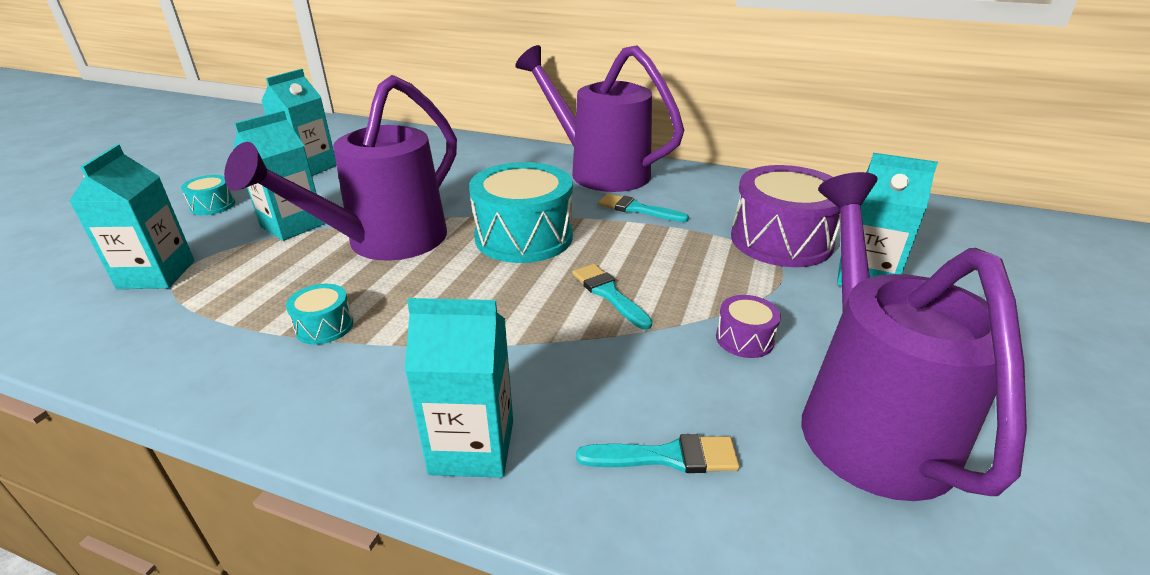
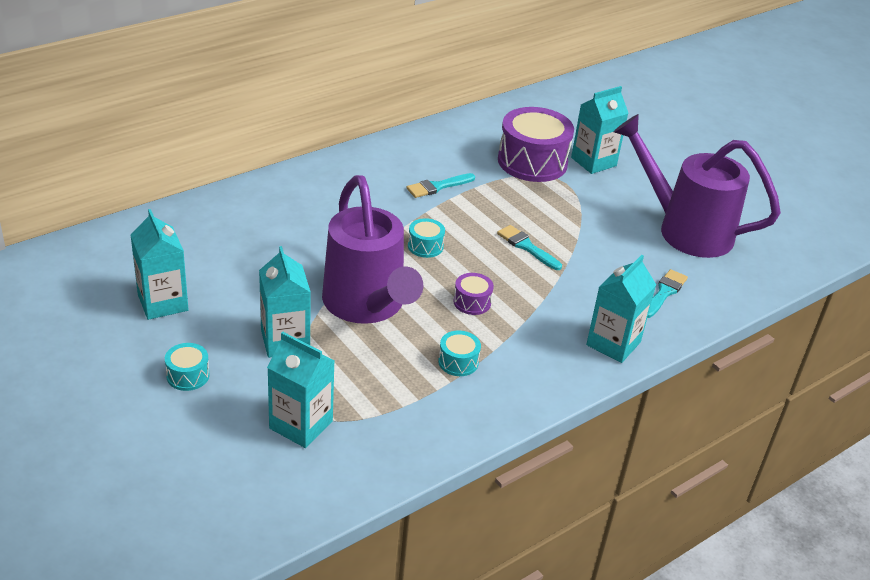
camera: 60 degrees left, 5 degrees up
turquoise drum [469,162,573,263] -> turquoise drum [408,218,445,258], size x0.45
purple watering can [515,45,684,192] -> none
turquoise brush [572,264,652,330] -> turquoise brush turned 45 degrees clockwise [497,225,562,270]
purple drum [716,295,781,358] -> purple drum moved to [453,273,494,315]

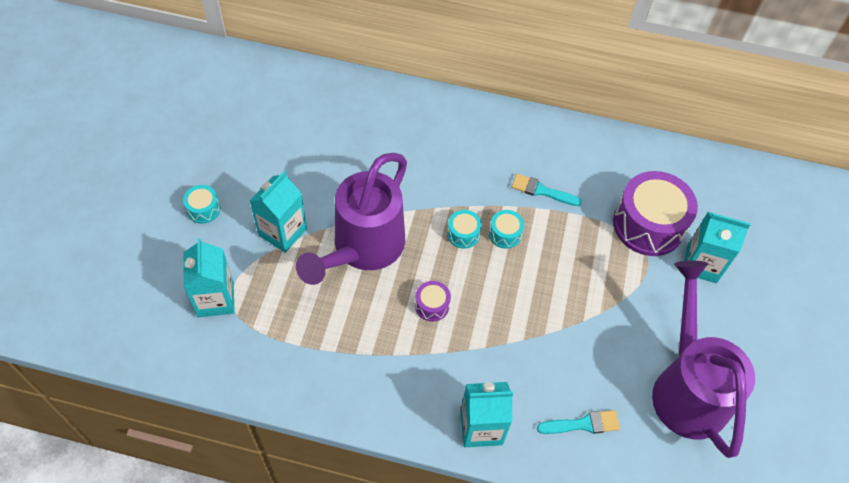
camera: 50 degrees right, 20 degrees up
turquoise carton [131,209,189,320] -> none
turquoise drum [438,330,481,376] -> turquoise drum moved to [489,210,524,249]
turquoise brush [497,225,562,270] -> none

